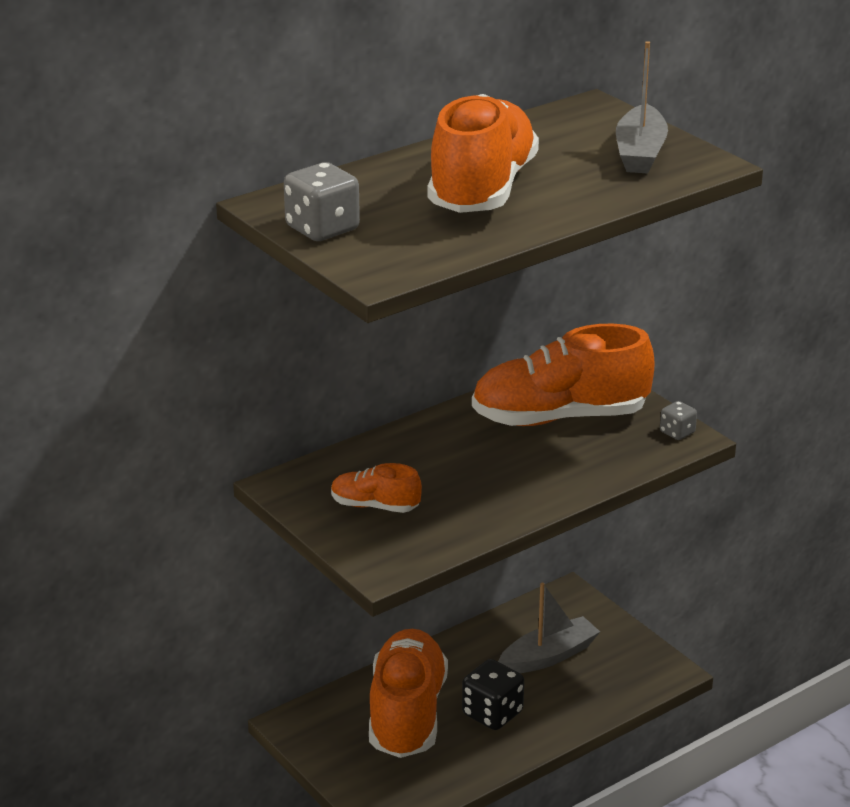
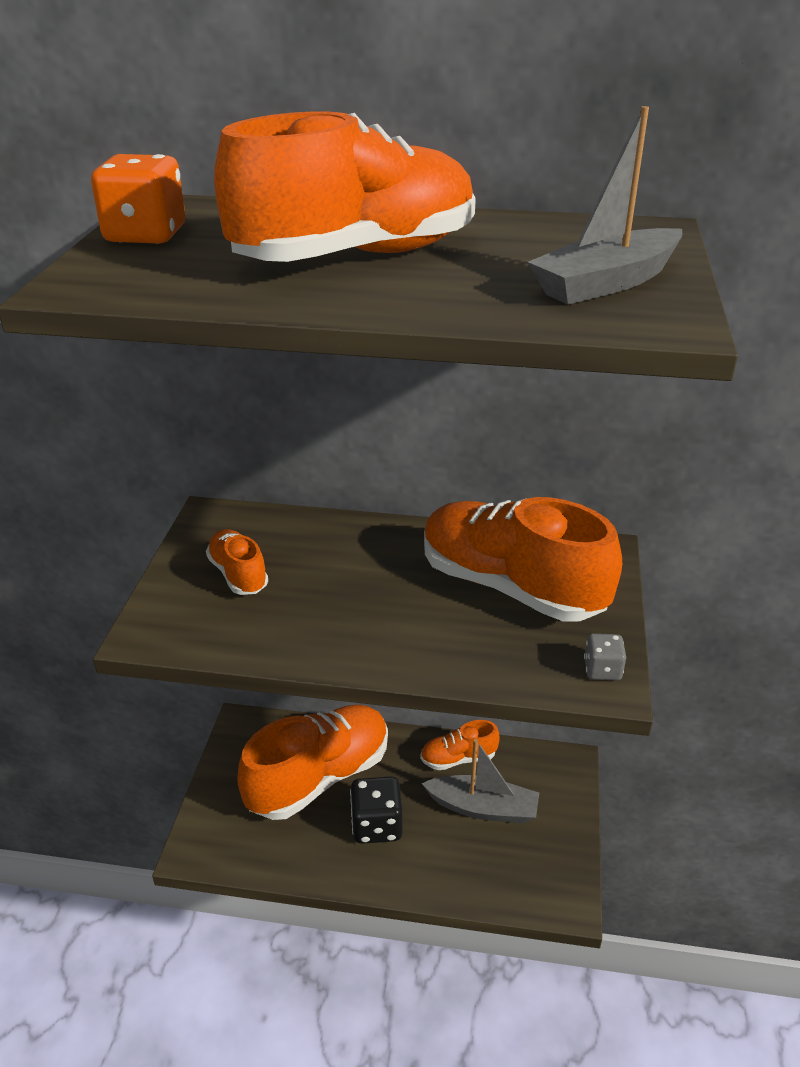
camera: 45 degrees right, 5 degrees up
grey dice [284,162,360,241] -> orange dice [91,154,185,244]
none -> orange shoe [420,720,500,770]

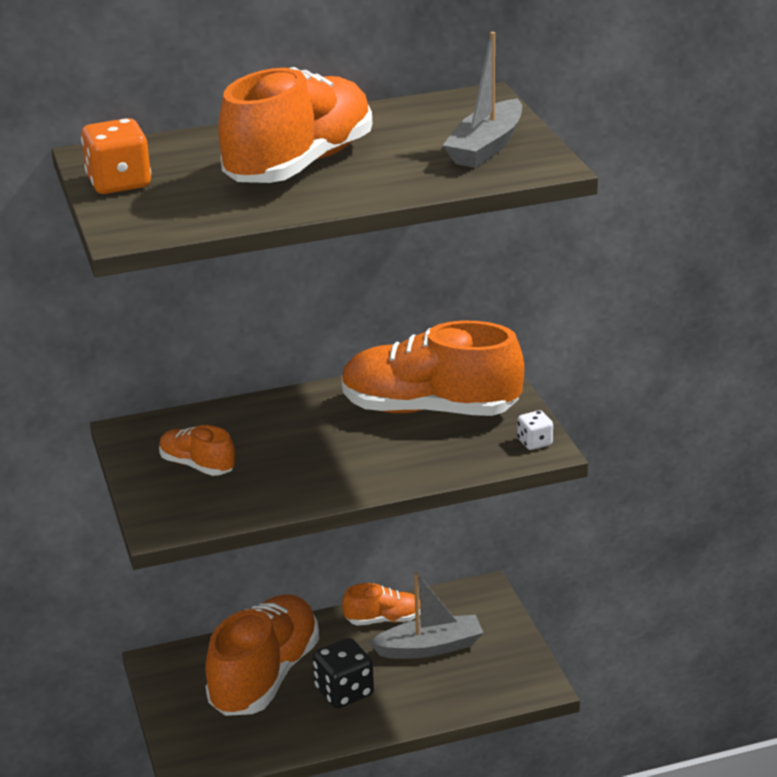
camera: 25 degrees left, 5 degrees down
orange shoe [420,720,500,770] -> orange shoe turned 150 degrees counterclockwise [342,583,420,625]
grey dice [584,633,626,680] -> white dice [517,410,553,450]

